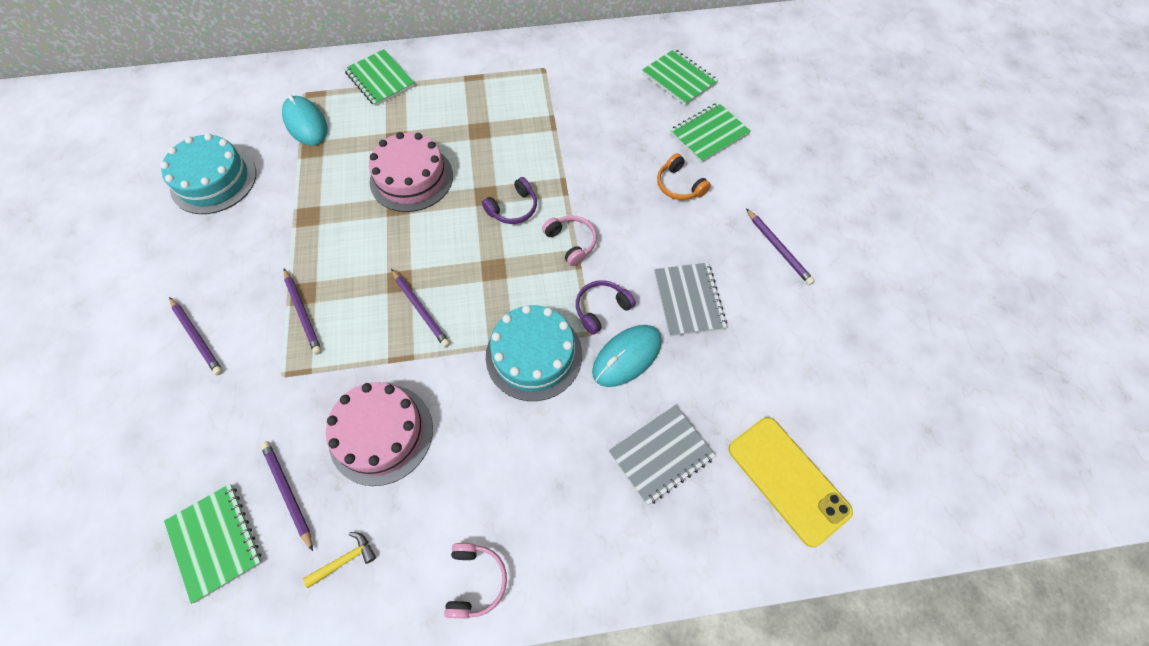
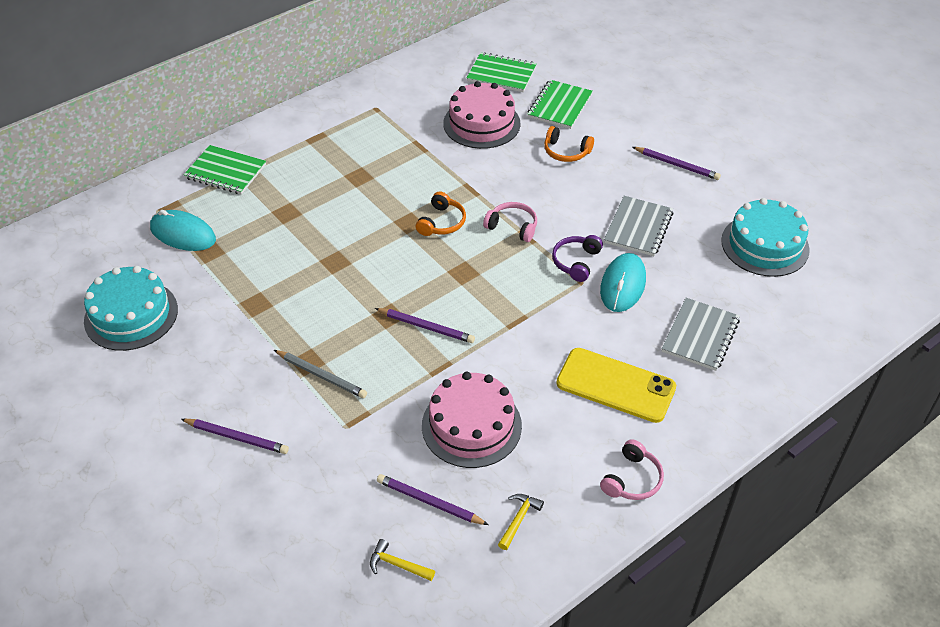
camera: 30 degrees left, 15 degrees down
green notebook [164,484,262,604] -> yellow hammer [370,539,435,581]
purple pencil [284,269,322,355] -> grey pencil [274,350,367,398]
pink cake [369,132,453,212] -> pink cake moved to [443,81,521,149]
pink headphones [444,543,507,619] -> pink headphones turned 60 degrees clockwise [600,439,664,500]
purple headphones [482,177,537,224] -> orange headphones [416,192,466,236]
turquoise cake [486,305,582,401] -> turquoise cake moved to [721,198,810,277]
grey notebook [654,263,727,336] -> grey notebook turned 60 degrees clockwise [604,196,674,256]
yellow phone [728,417,853,547] -> yellow phone moved to [556,348,676,423]

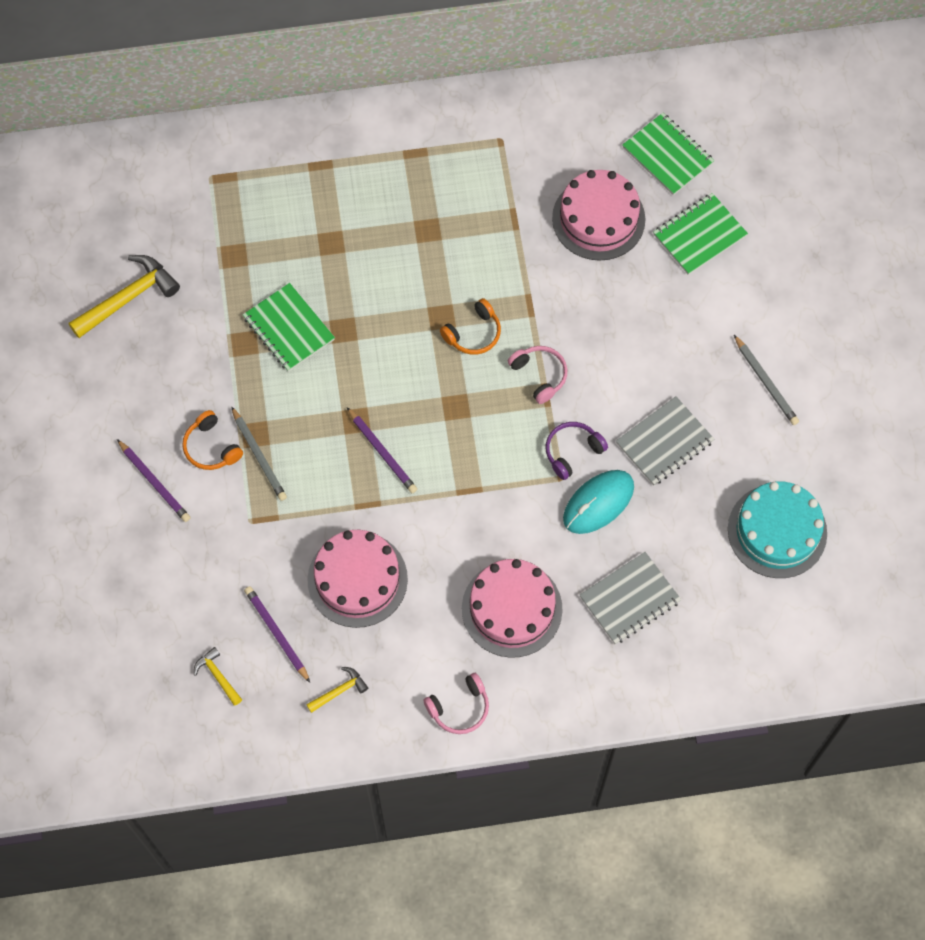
camera: 30 degrees right, 20 degrees up
turquoise cake [84,266,178,351] -> yellow hammer [68,255,180,338]
turquoise mouse [150,210,216,251] -> none
green notebook [184,145,266,195] -> green notebook moved to [243,283,335,372]
orange headphones [544,126,594,162] -> orange headphones moved to [182,410,243,470]
yellow phone [556,348,676,423] -> pink cake [462,559,563,658]
purple pencil [632,147,721,180] -> grey pencil [734,335,799,425]

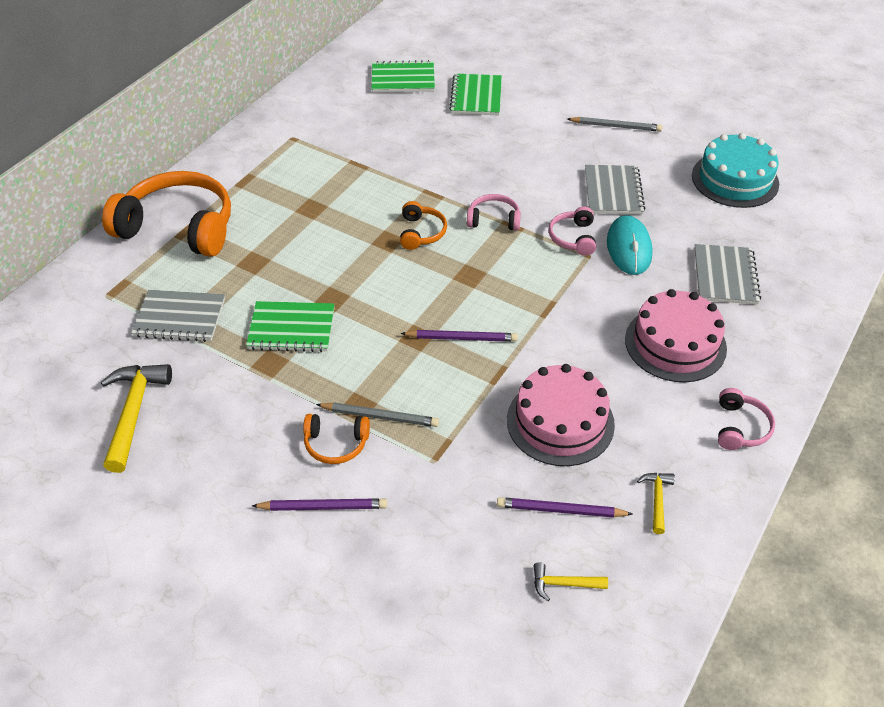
camera: 50 degrees left, 20 degrees down
purple headphones [546,422,608,480] -> pink headphones [548,207,596,256]
pink cake [552,170,646,261] -> none
none -> orange headphones [102,171,231,257]
none -> grey notebook [131,290,225,342]

